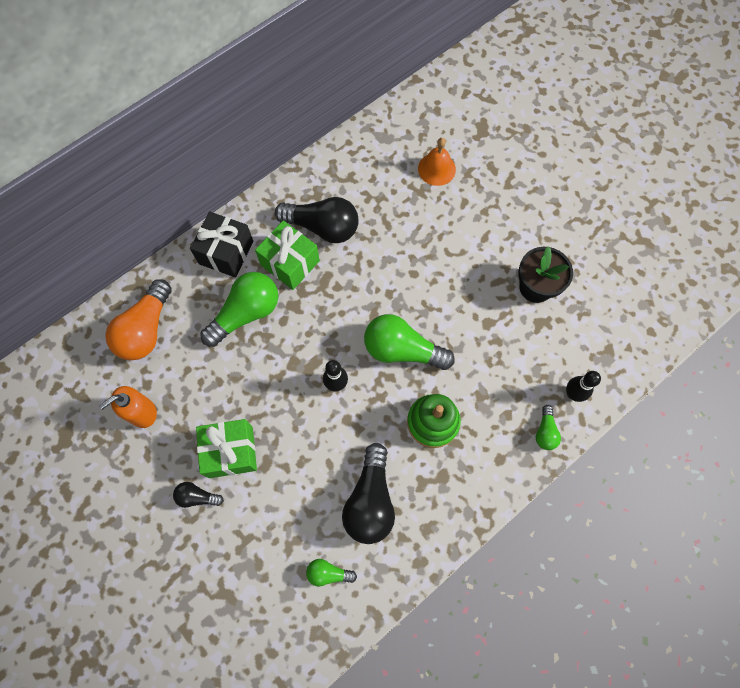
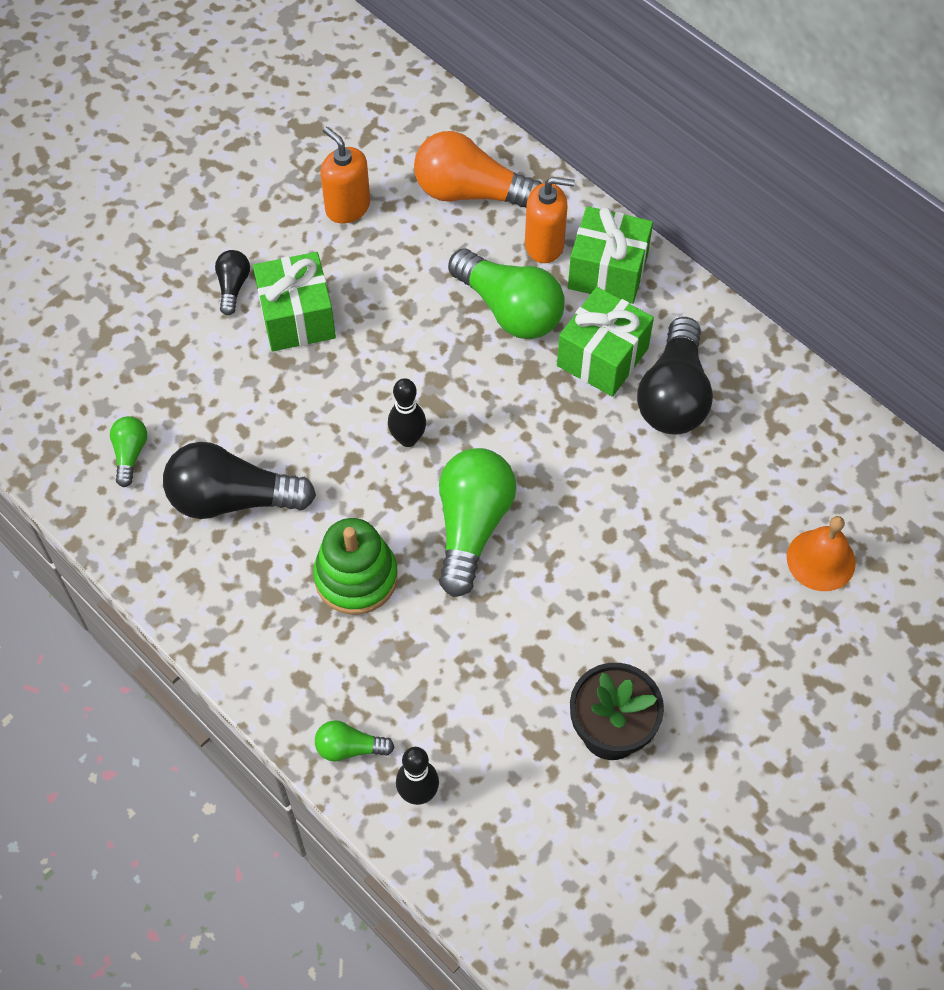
camera: 85 degrees right, 10 degrees down
black gift [190,211,253,277] -> green gift [568,206,653,304]
none -> orange soap dispenser [525,177,575,263]

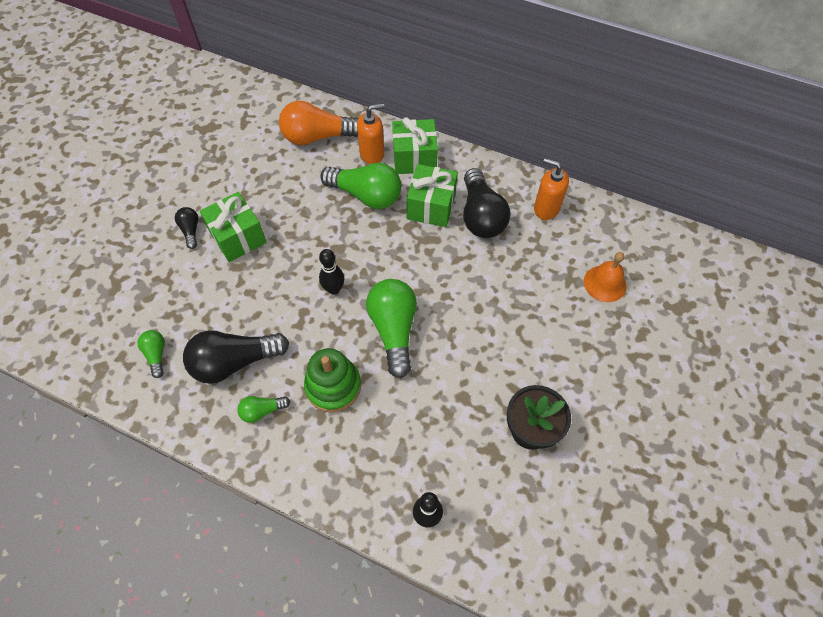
camera: 20 degrees left, 0 degrees up
green light bulb [315,720,394,762] -> green light bulb moved to [238,396,290,423]
orange soap dispenser [320,126,370,224] -> orange soap dispenser moved to [534,158,569,220]

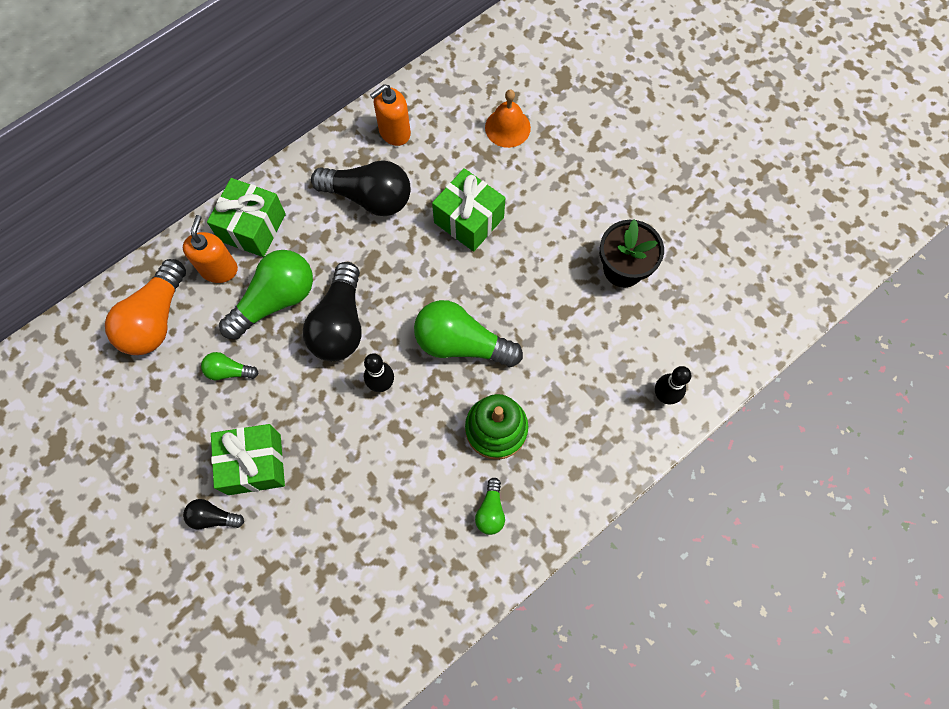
camera: 65 degrees left, 10 degrees up
green light bulb [137,330,165,378] -> green light bulb moved to [201,352,259,380]
black light bulb [183,330,289,384] -> black light bulb moved to [303,262,362,361]
green gift [406,164,458,227] -> green gift moved to [432,168,505,252]

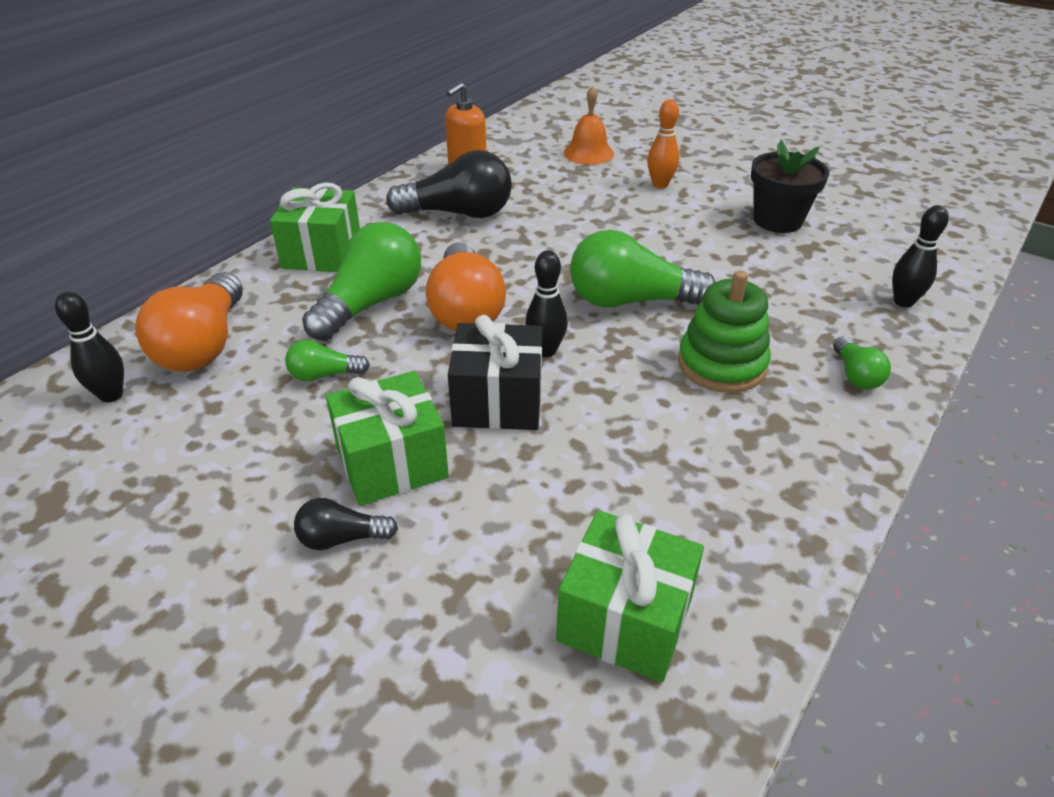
camera: 15 degrees left, 30 degrees down
orange soap dispenser [183,215,238,283] -> none
black light bulb [303,262,362,361] -> orange light bulb [426,242,506,331]
green gift [432,168,505,252] -> green gift moved to [556,510,704,682]
green light bulb [475,478,505,535] -> green light bulb moved to [833,337,891,389]
none -> black bowling pin [55,292,124,402]
none -> black gift [448,315,543,430]
none -> orange bowling pin [647,99,679,188]

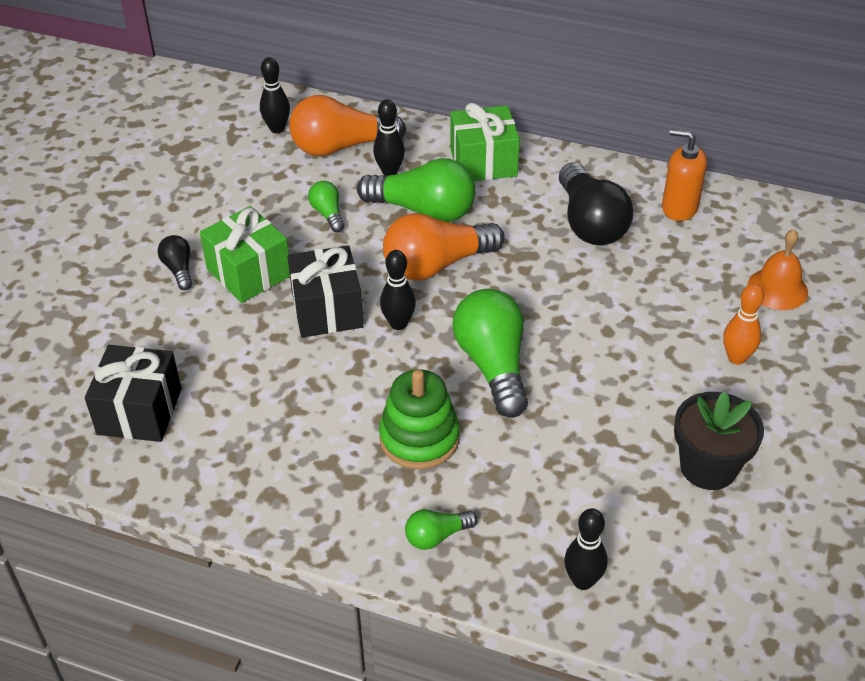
camera: 75 degrees right, 5 degrees up
green gift [556,510,704,682] -> black gift [85,345,182,442]
none -> black bowling pin [373,99,405,176]

